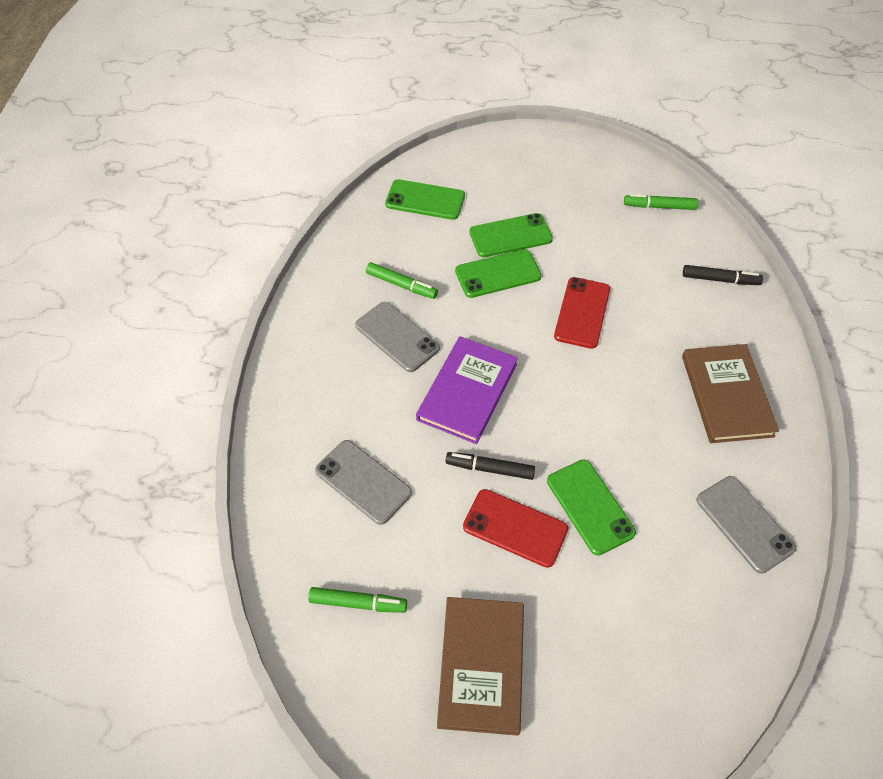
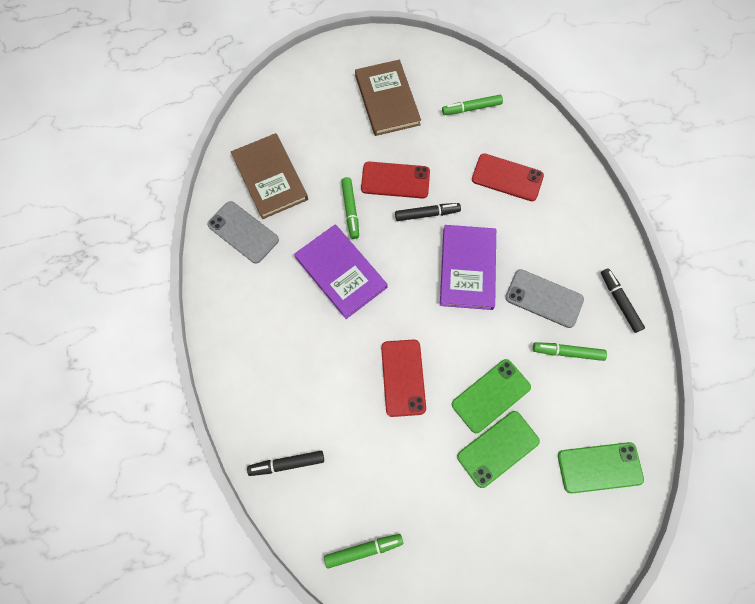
camera: 160 degrees right, 15 degrees up
grey phone [315,440,412,525] -> red phone [472,153,544,201]
green phone [547,460,636,555] -> green marker [341,177,359,239]
brown book [682,344,779,443] -> brown book moved to [231,133,308,219]
none -> purple book [294,224,388,319]
none -> black marker [601,268,645,333]

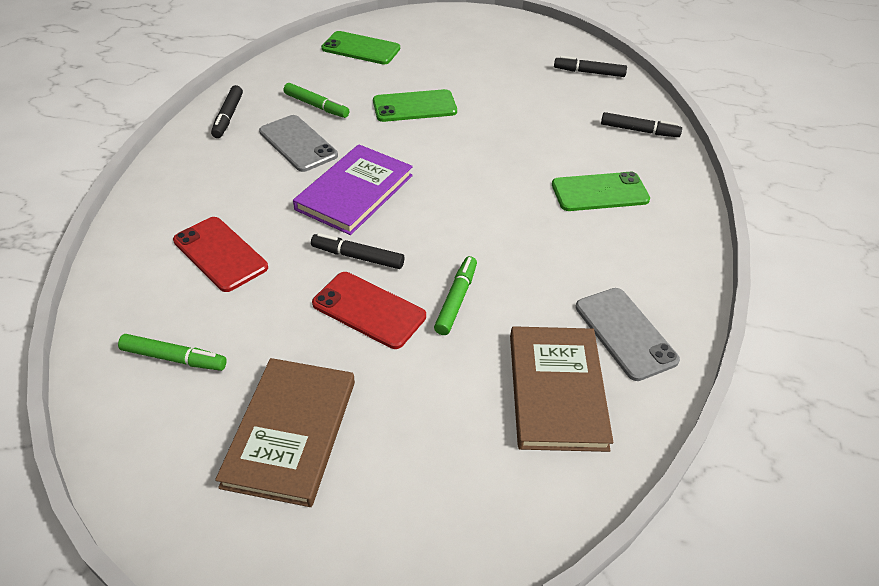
camera: 155 degrees left, 25 degrees down
purple book [294,224,388,319] -> none
green marker [324,534,403,569] -> black marker [554,56,627,77]
red phone [381,340,426,417] -> none
green phone [457,411,540,488] -> green phone moved to [552,172,650,211]

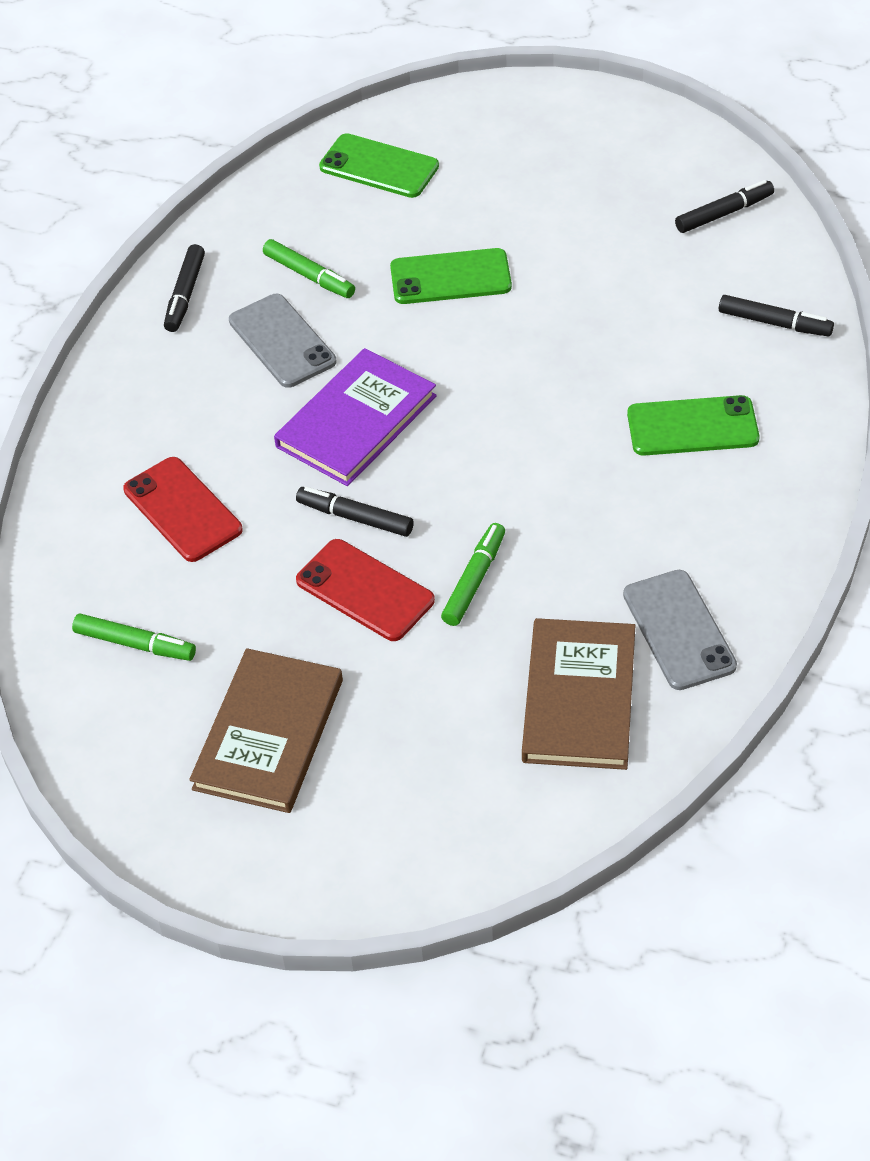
camera: 10 degrees right, 5 degrees up
black marker [554,56,627,77] -> black marker turned 135 degrees clockwise [675,180,774,233]

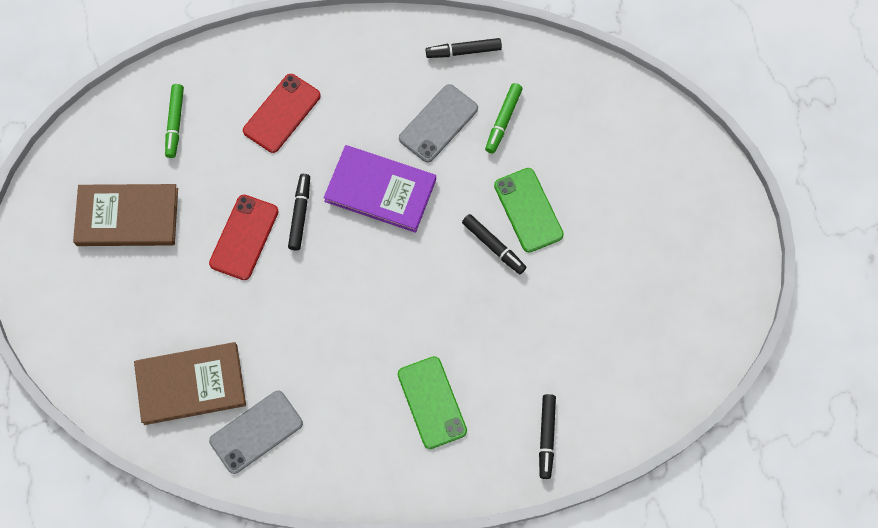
camera: 70 degrees right, 20 degrees up
green phone [319,133,439,198] -> none
green marker [441,523,505,626] -> none
black marker [675,180,774,233] -> black marker moved to [462,214,527,274]

